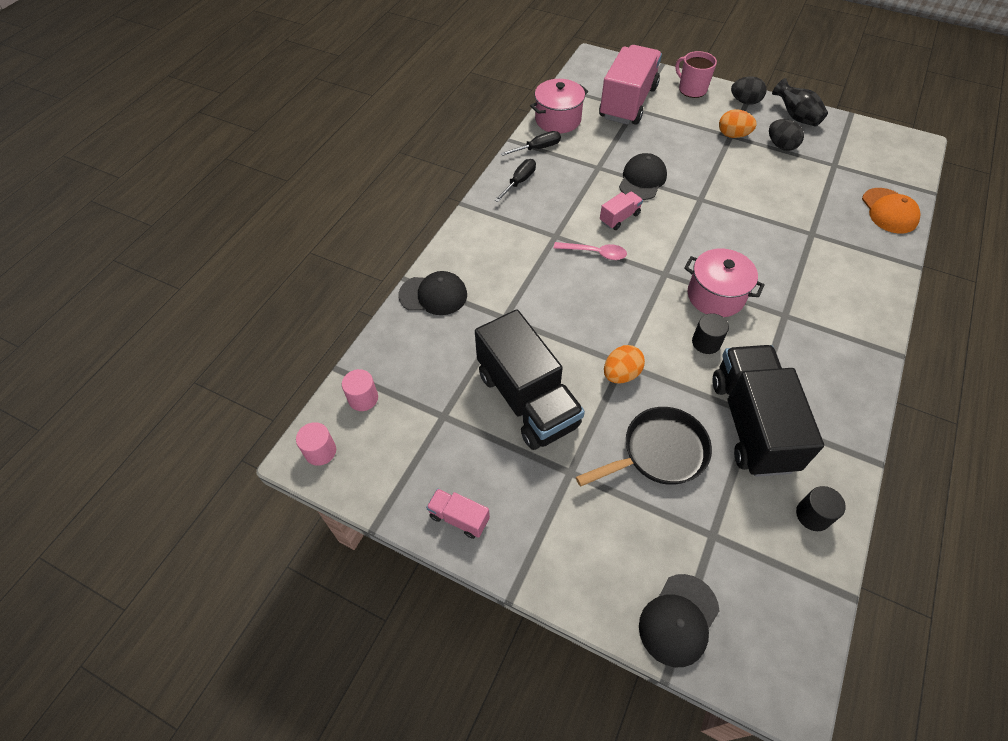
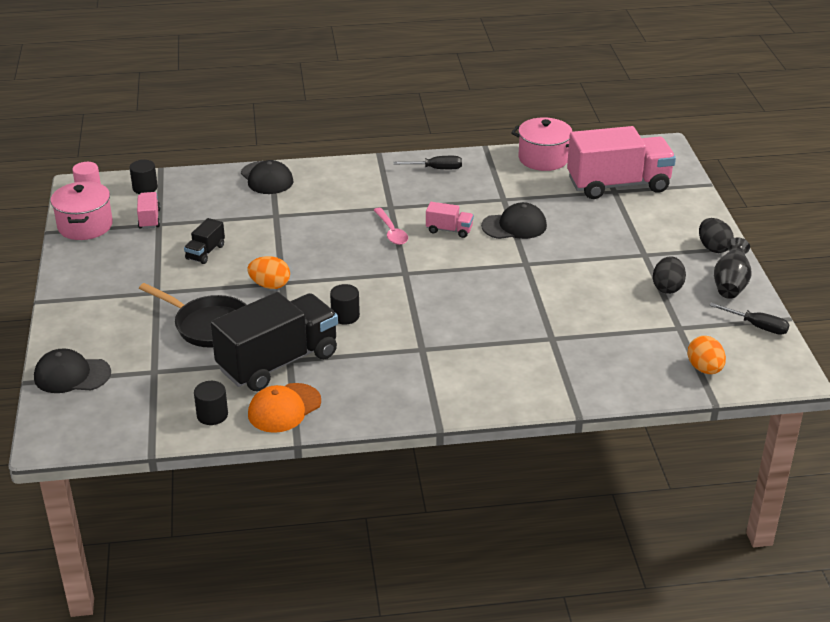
camera: 55 degrees right, 20 degrees down
pink cylinder [342,369,378,411] -> black cylinder [130,160,158,194]
pink truck [426,488,490,539] -> pink truck moved to [137,192,161,229]
black truck [475,309,585,450] -> black truck [184,218,225,264], size x0.43
black screwdriver [501,131,561,156] -> black screwdriver moved to [709,303,790,335]
pink mug [675,51,717,98] -> none
pink pot [684,248,765,317] -> pink pot moved to [51,181,113,240]
orange egg [719,109,756,138] -> orange egg moved to [687,336,726,374]
orange cap [862,188,921,234] -> orange cap moved to [248,383,321,433]

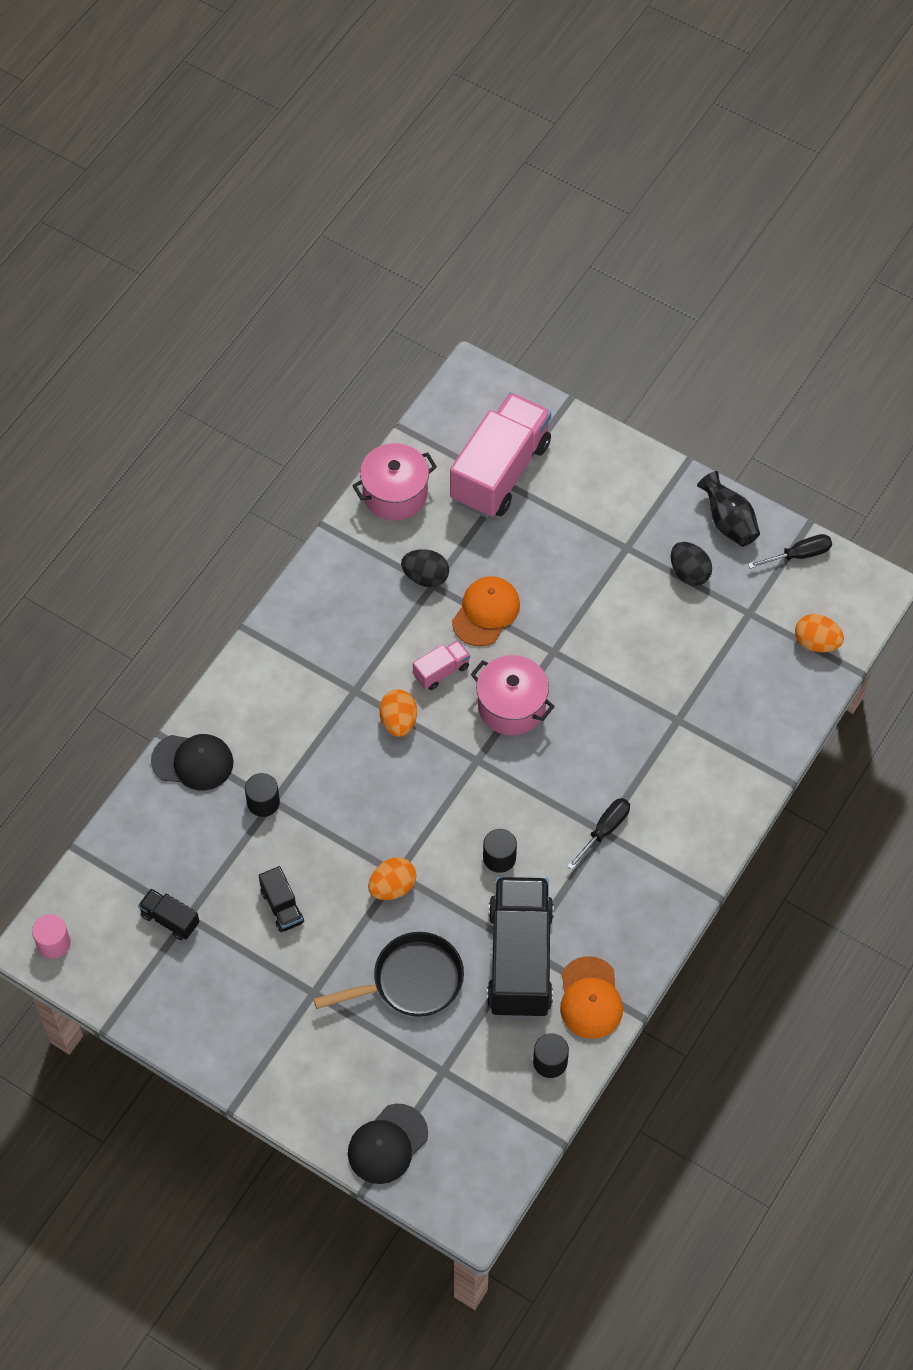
camera: 50 degrees left, 25 degrees up
pink pot [51,181,113,240] -> pink pot moved to [471,655,555,735]
black cylinder [130,160,158,194] -> black cylinder moved to [245,773,280,817]
pink truck [137,192,161,229] -> black truck [138,888,199,940]
pink spoon [374,208,408,245] -> orange egg [379,690,417,737]
black screwdriver [393,156,462,169] -> black screwdriver moved to [567,798,630,870]
black cap [481,202,547,239] -> orange cap [452,576,520,647]
black egg [699,218,734,253] -> black egg moved to [401,549,449,587]

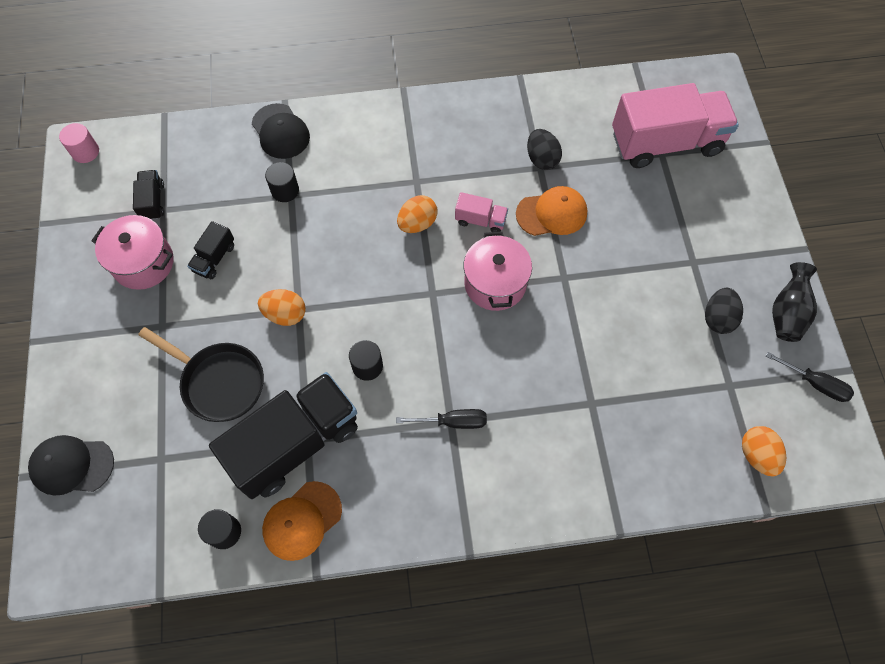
camera: 50 degrees right, 5 degrees up
pink pot [352,443,437,520] -> pink pot moved to [91,215,174,290]

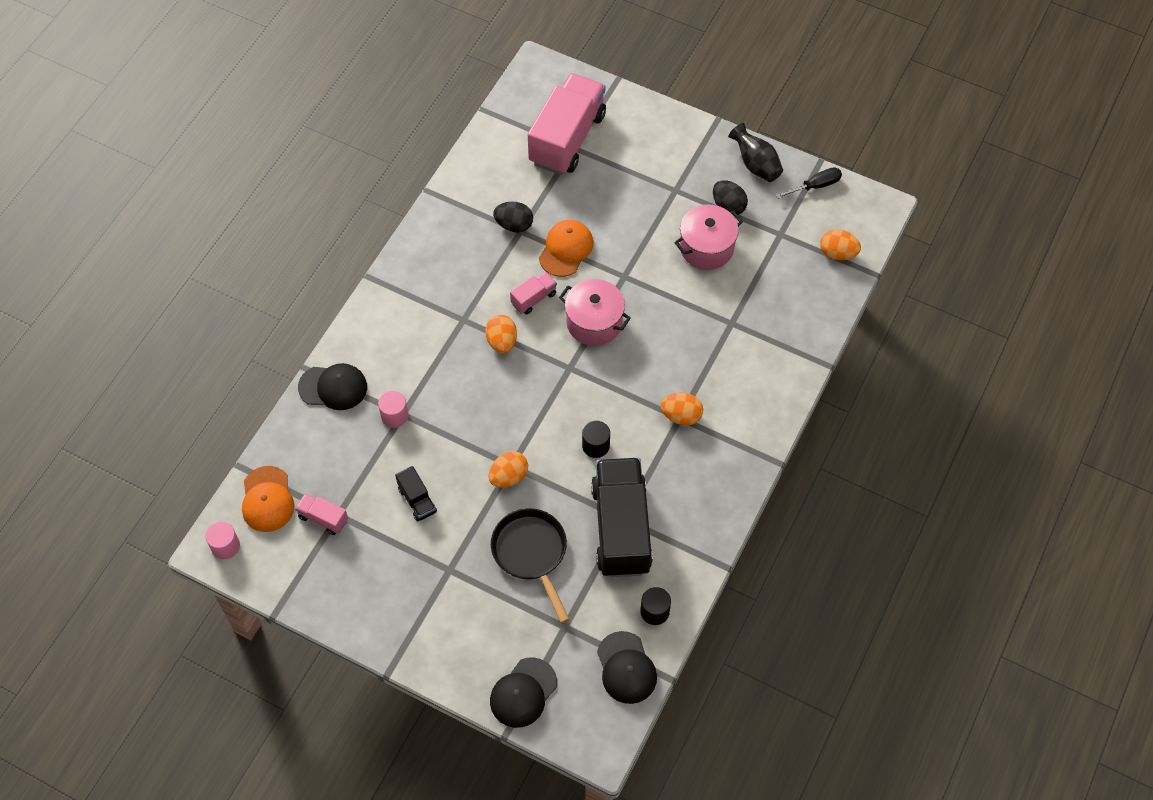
camera: 55 degrees left, 5 degrees down
pink pot [91,215,174,290] -> pink pot moved to [674,204,743,270]
black truck [133,170,164,220] -> pink truck [295,493,348,535]
black pan [138,327,264,422] -> black pan turned 90 degrees counterclockwise [491,508,569,623]
orange cap [262,481,342,561] -> orange cap moved to [242,466,294,532]
black cylinder [265,162,299,202] -> pink cylinder [378,391,409,428]
black screwdriver [396,409,487,429] -> orange egg [661,393,703,425]
none -> black cap [597,631,657,704]

